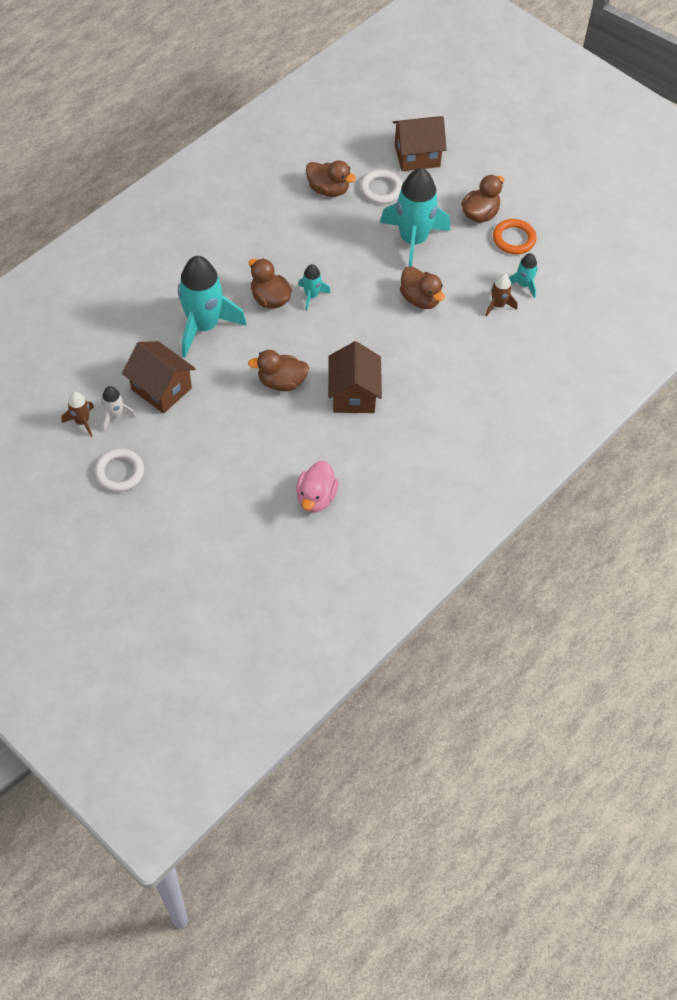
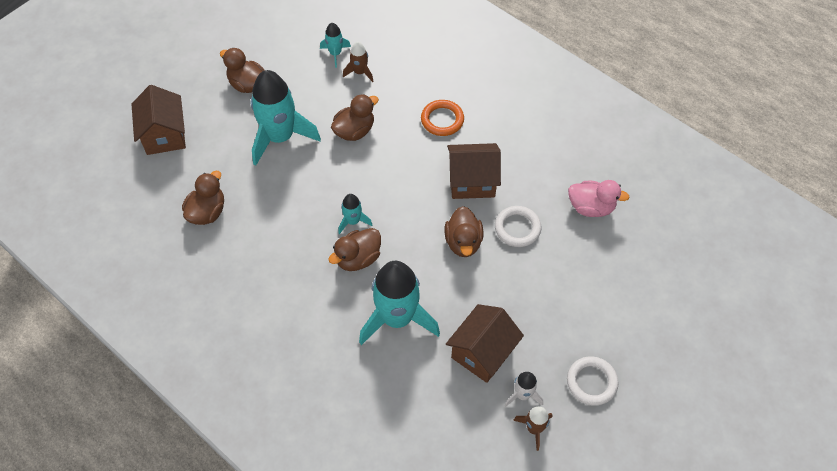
camera: 90 degrees left, 0 degrees up
white ring [360,170,403,204] -> white ring moved to [495,206,541,247]
orange ring [493,219,537,254] -> orange ring moved to [421,100,464,136]

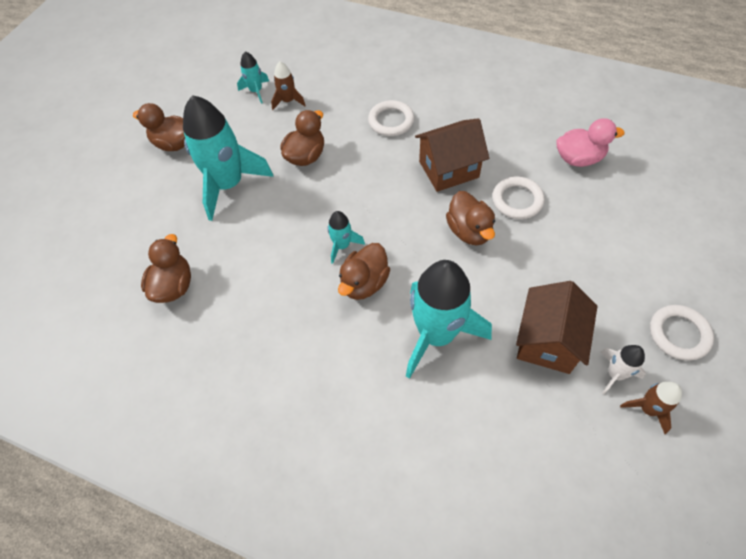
camera: 15 degrees left, 0 degrees up
brown house [131,85,186,155] -> none
orange ring [421,100,464,136] -> white ring [368,100,414,136]

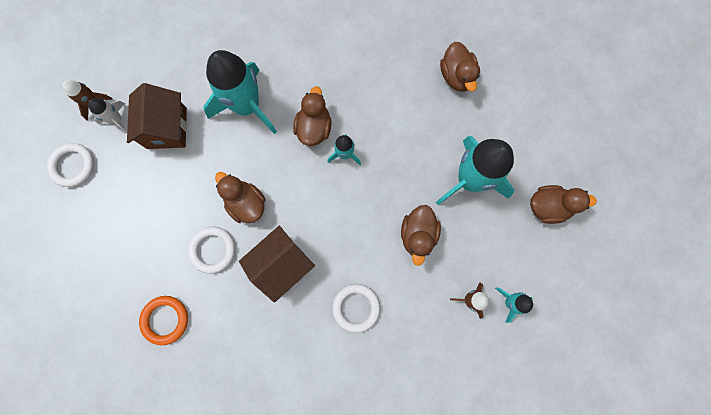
camera: 155 degrees right, 20 degrees up
pink duck [557,118,625,167] -> orange ring [139,296,188,345]

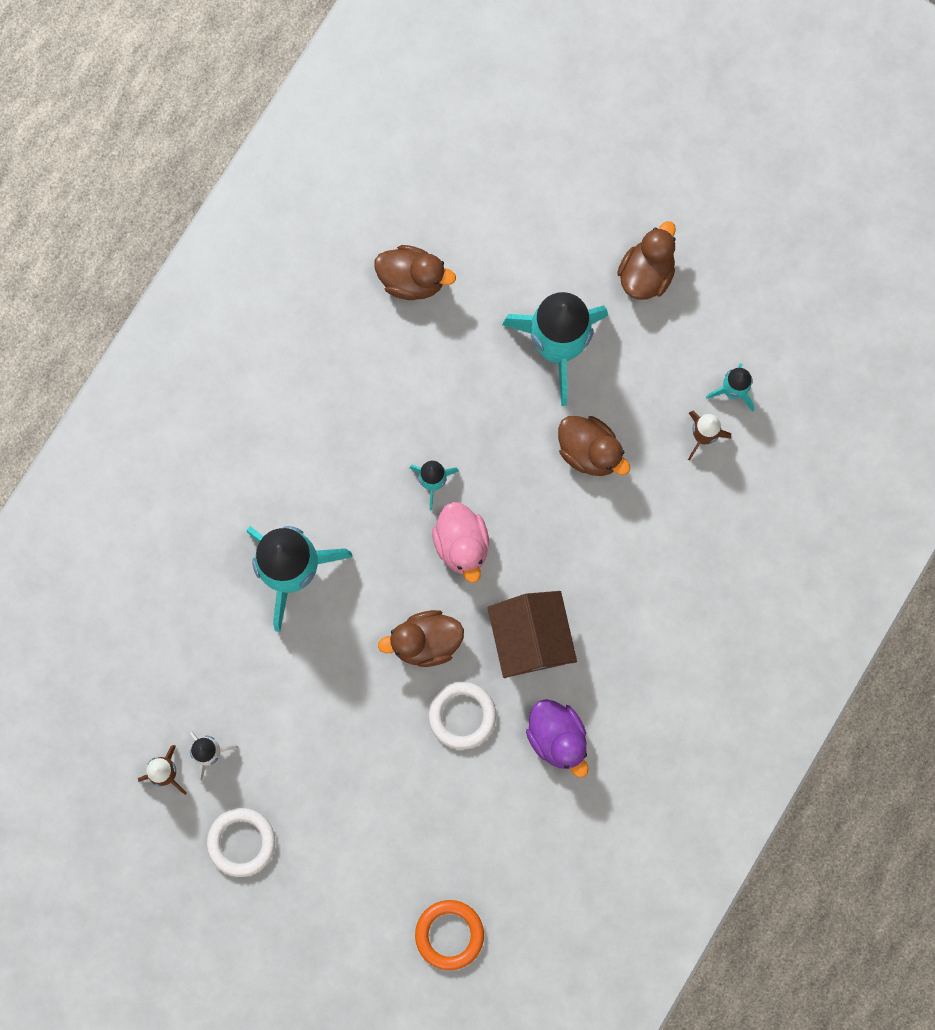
camera: 60 degrees left, 0 degrees up
brown house [127,83,187,149] -> none
orange ring [139,296,188,345] -> orange ring moved to [415,900,484,970]
brown duck [293,86,332,146] -> none
white ring [332,284,380,333] -> none
none -> pink duck [432,502,489,583]
none -> purple duck [526,699,588,778]

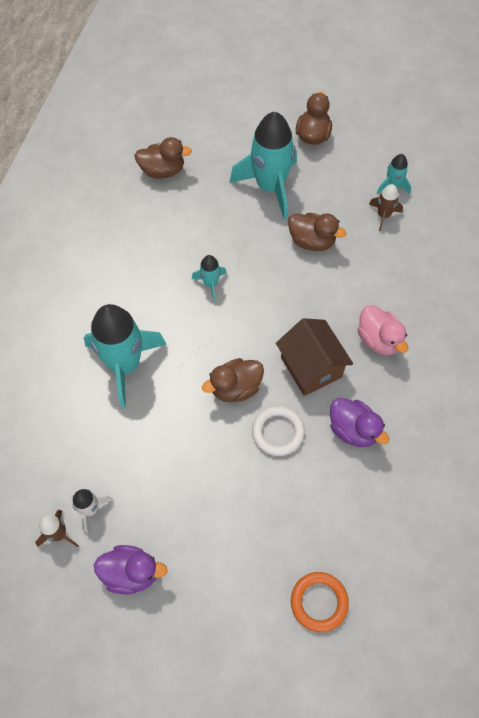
camera: 15 degrees left, 15 degrees down
white ring [207,808,275,877] -> purple duck [94,545,167,595]
pink duck [432,502,489,583] -> pink duck moved to [357,305,408,355]

